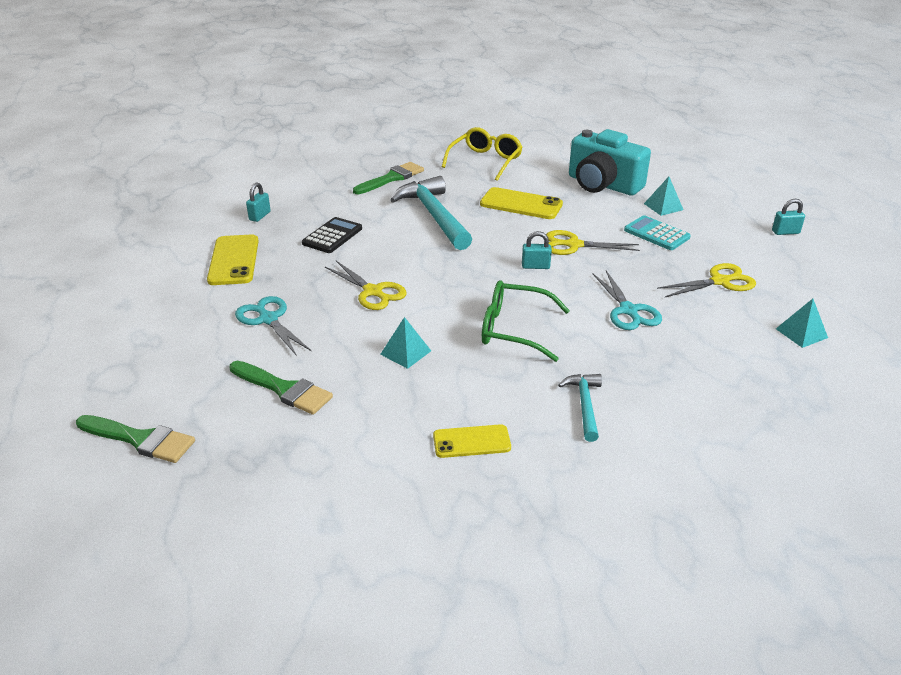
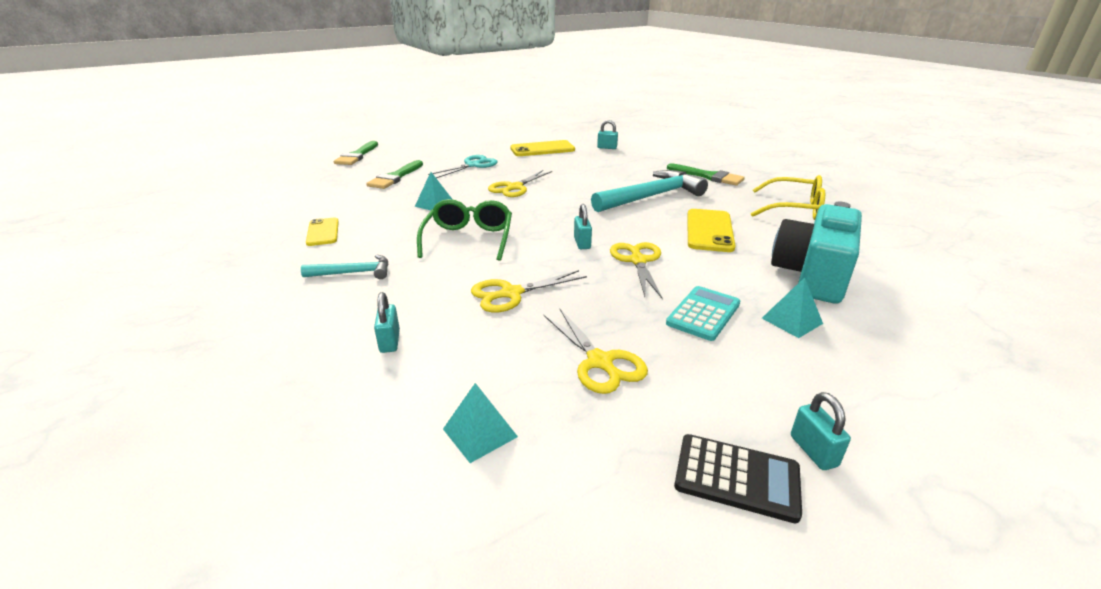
camera: 80 degrees right, 5 degrees down
black calculator [302,217,362,253] -> black calculator moved to [674,434,802,523]
turquoise scissors [592,271,662,330] -> yellow scissors [471,270,587,313]
none -> turquoise padlock [374,292,400,353]

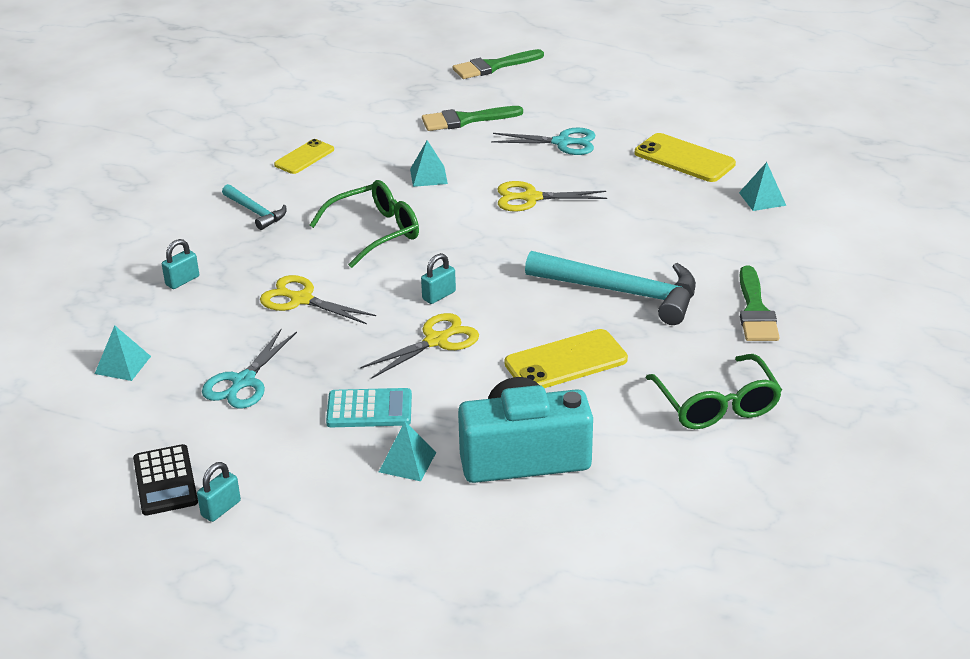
camera: 55 degrees right, 5 degrees up
yellow scissors [544,309,648,394] -> turquoise scissors [202,329,297,408]
turquoise padlock [597,120,618,149] -> turquoise pyramid [739,162,786,211]
yellow glasses [751,175,825,220] -> green glasses [646,354,782,429]

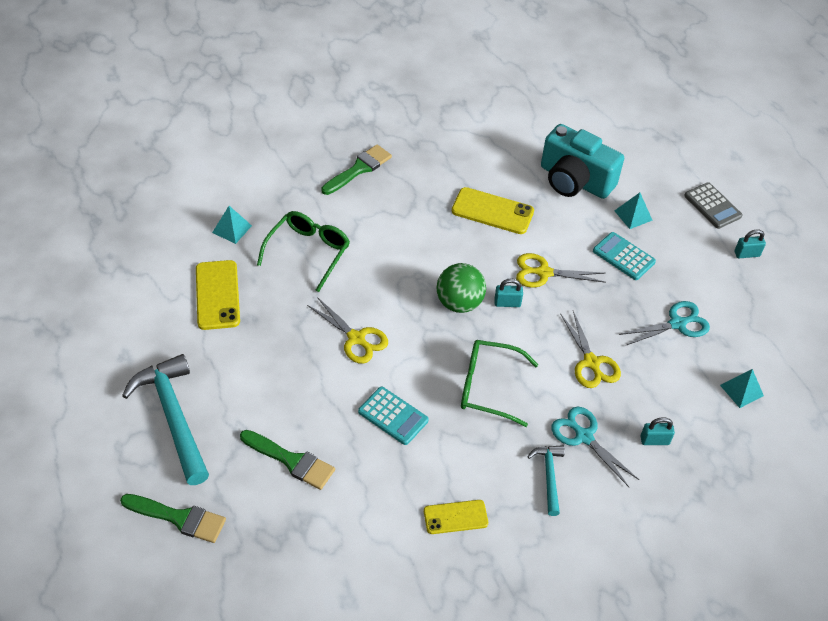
camera: 140 degrees left, 15 degrees up
black calculator [133,444,198,515] -> none
turquoise pyramid [410,140,448,187] -> turquoise calculator [358,387,429,445]
turquoise scissors [491,128,595,155] -> turquoise scissors moved to [551,407,639,487]
turquoise hammer [525,251,696,325] -> turquoise hammer moved to [122,354,209,485]
green glasses [646,354,782,429] -> green glasses moved to [257,211,350,292]
none -> green ball [437,263,486,313]
none -> grey calculator [684,182,742,229]

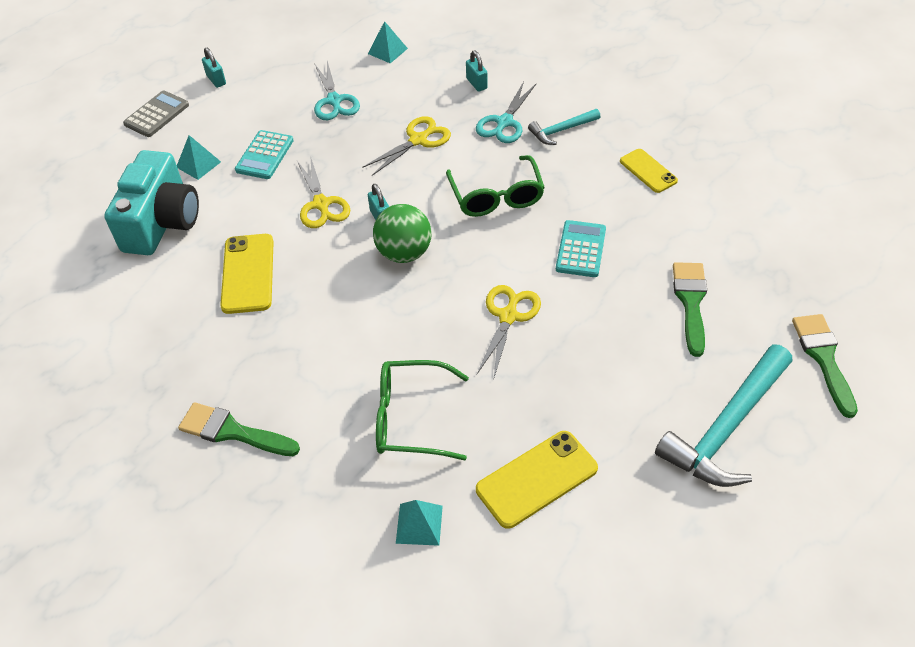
camera: 110 degrees left, 0 degrees up
turquoise scissors [619,301,710,346] -> turquoise scissors turned 150 degrees counterclockwise [314,61,360,120]

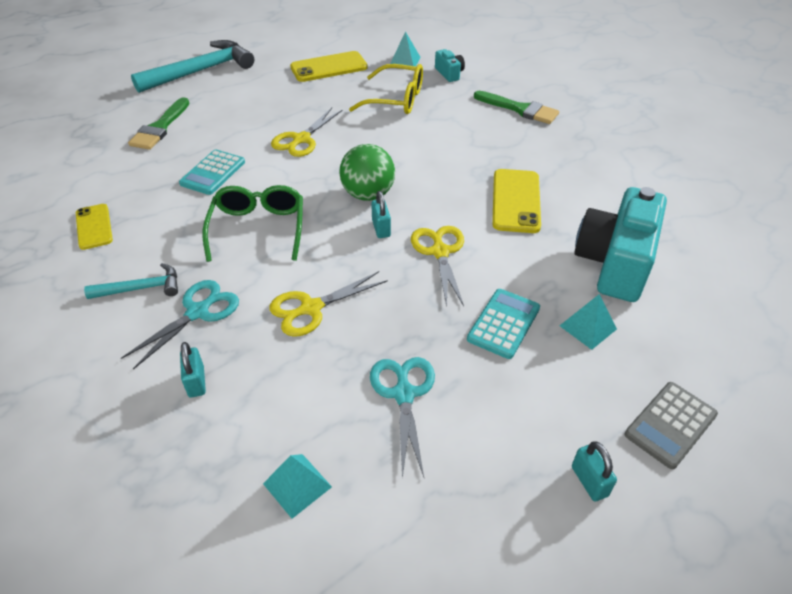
camera: 170 degrees left, 5 degrees down
green glasses [376,360,469,460] -> yellow glasses [349,64,423,114]
green brush [792,314,858,418] -> none
none -> turquoise camera [435,49,465,82]

